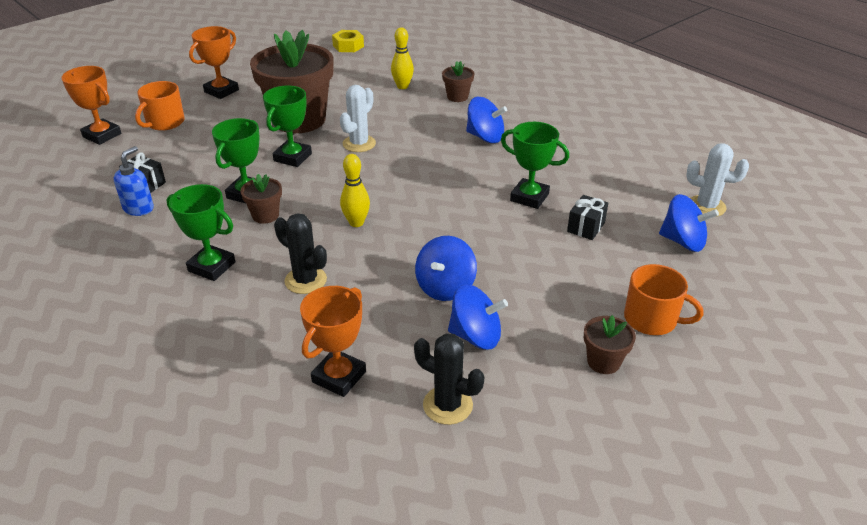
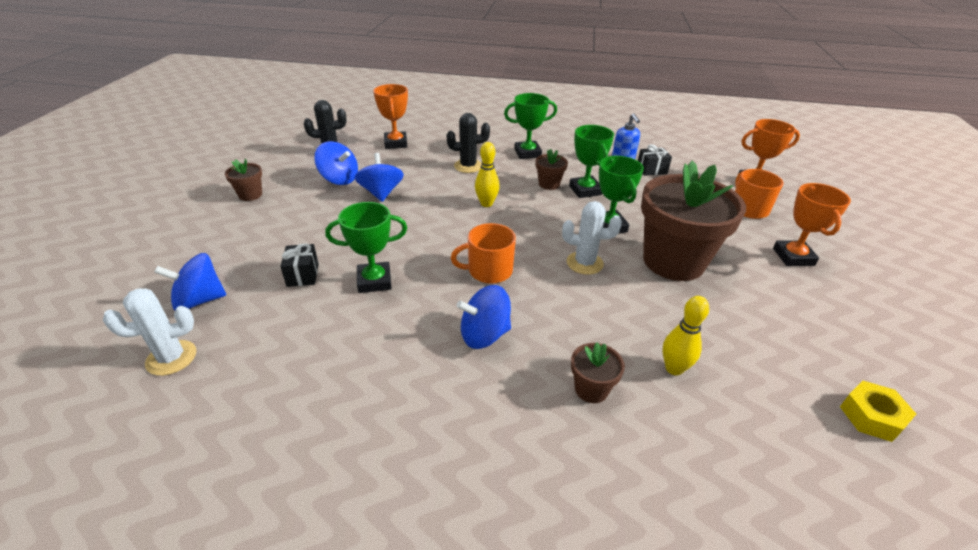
camera: 140 degrees right, 0 degrees up
white cactus [340,85,376,152] -> white cactus turned 75 degrees counterclockwise [562,201,622,275]
blue spinning top [448,284,508,350] -> blue spinning top turned 120 degrees counterclockwise [314,141,358,185]
orange mug [624,264,704,335] -> orange mug moved to [451,223,516,284]

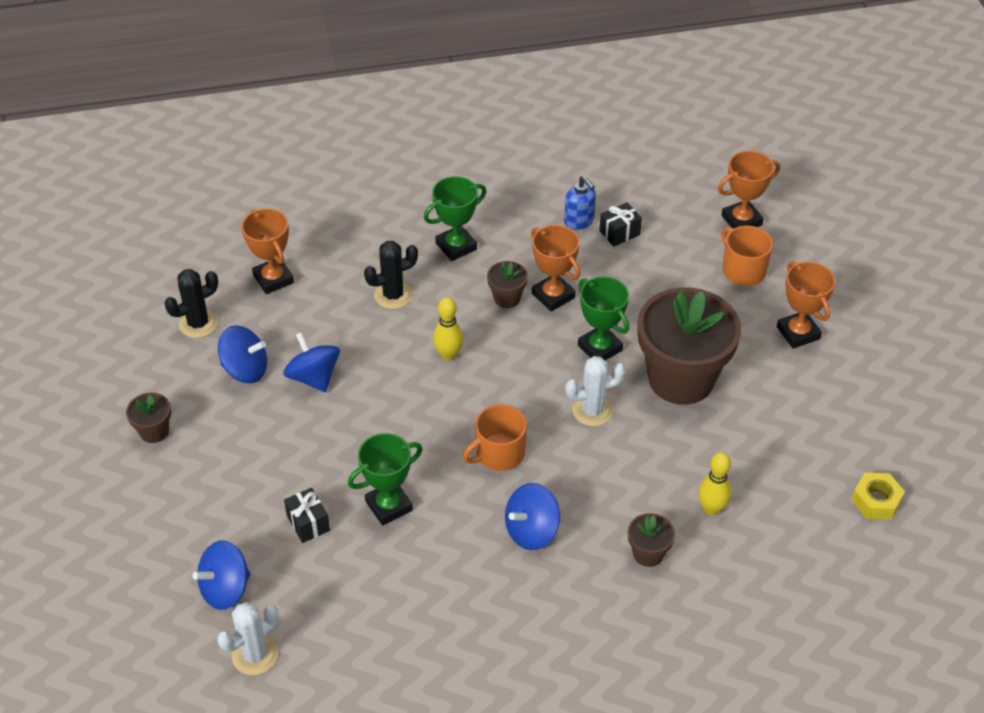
camera: 20 degrees left, 10 degrees up
green trophy [569,125,614,198] -> orange trophy [531,225,580,312]

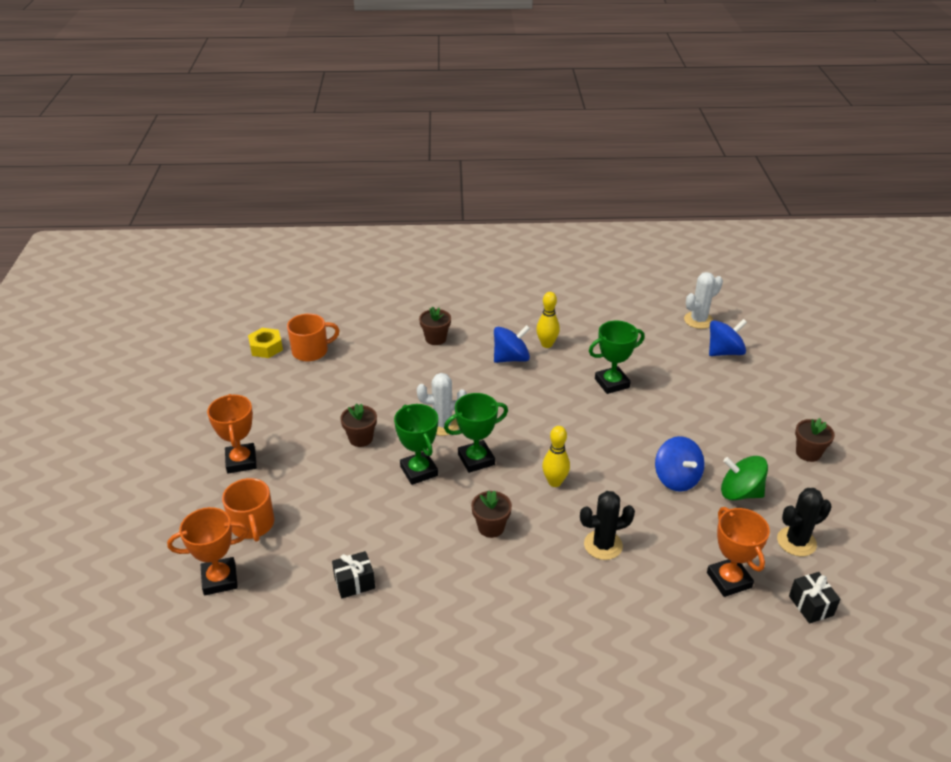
camera: 170 degrees left, 10 degrees down
blue spinning top [218,325,267,383] -> green spinning top [721,456,768,500]
black gift [284,488,330,543] -> black gift moved to [789,572,841,624]
green trophy [424,176,486,261] -> green trophy moved to [444,393,508,473]
orange mug [463,404,527,471] -> orange mug moved to [287,313,340,362]
orange trophy [531,225,580,312] -> none
blue soap dispenser [564,176,596,230] -> none
brown flower pot [637,287,741,405] -> brown flower pot [340,403,377,447], size x0.42
yellow bowling pin [698,452,732,516] -> yellow bowling pin moved to [536,292,560,348]

